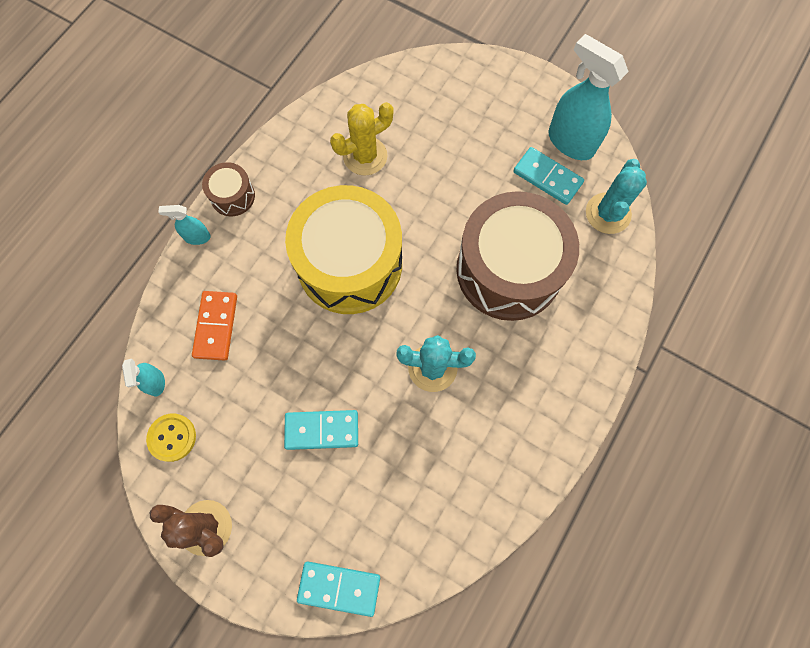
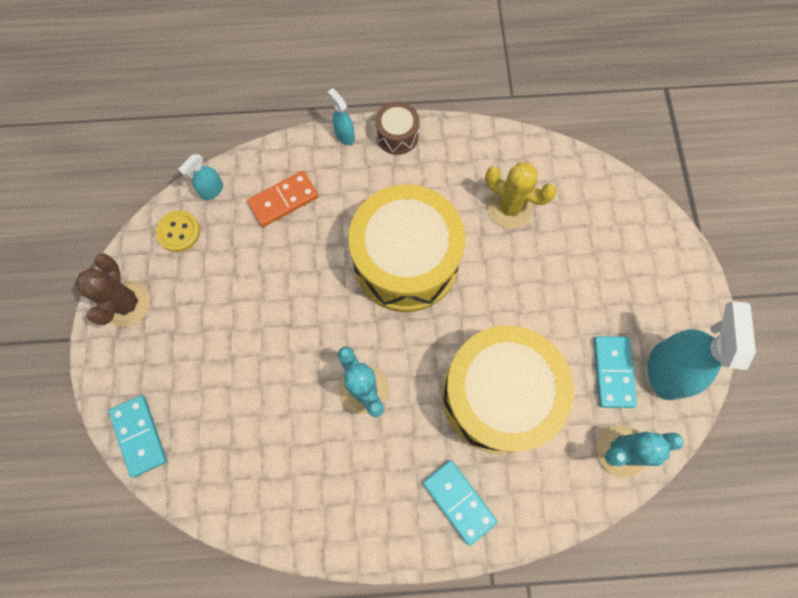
camera: 55 degrees right, 0 degrees up
turquoise domino [284,410,358,450] -> turquoise domino moved to [423,460,498,546]
brown drum [456,191,579,321] -> yellow drum [442,325,574,454]

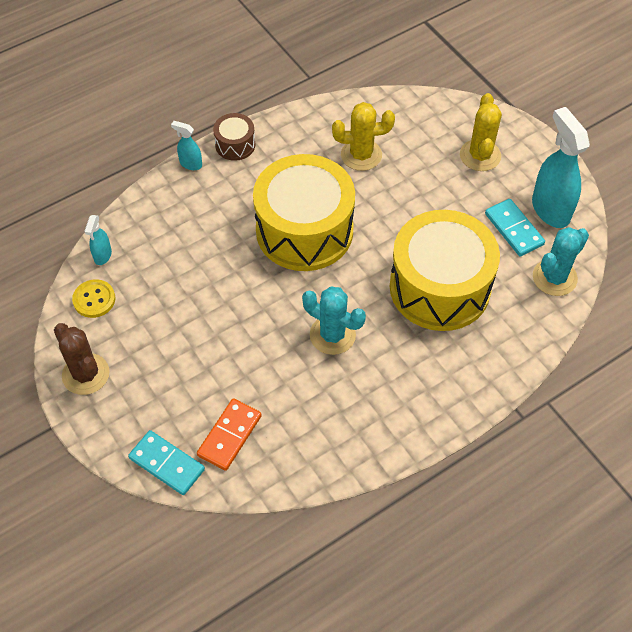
camera: 30 degrees left, 15 degrees down
orange domino [247,171,319,227] -> orange domino moved to [197,398,262,471]
turquoise domino [423,460,498,546] -> none
none -> yellow cactus [460,93,502,171]

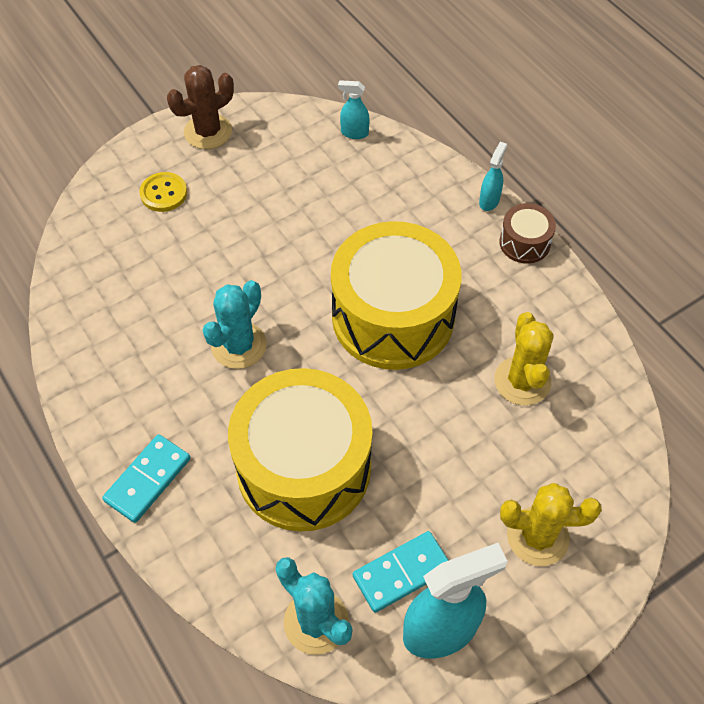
camera: 90 degrees right, 0 degrees up
yellow button [72,279,116,318] -> yellow button moved to [139,172,187,212]
turquoise domino [128,430,205,495] -> turquoise domino moved to [102,434,190,523]
orange domino [197,398,262,471] -> none

